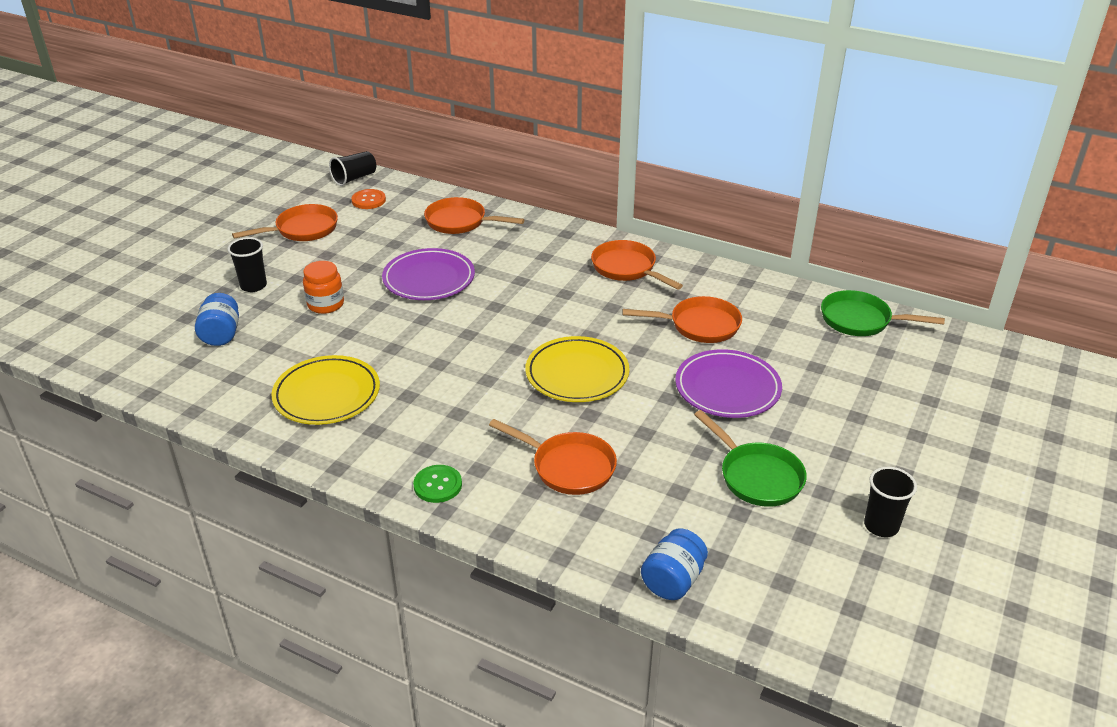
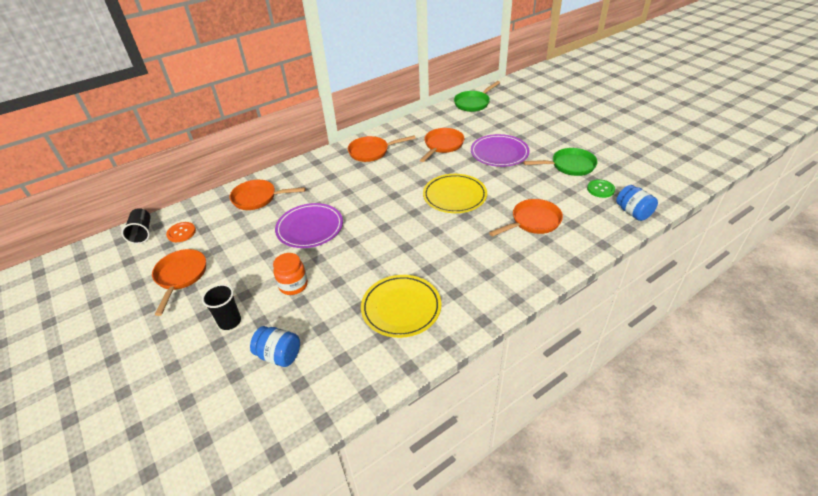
camera: 60 degrees left, 5 degrees up
green button [413,465,462,503] -> green button moved to [587,179,615,198]
orange pan [424,197,525,234] -> orange pan turned 45 degrees clockwise [230,180,306,210]
black cup [864,467,917,537] -> none

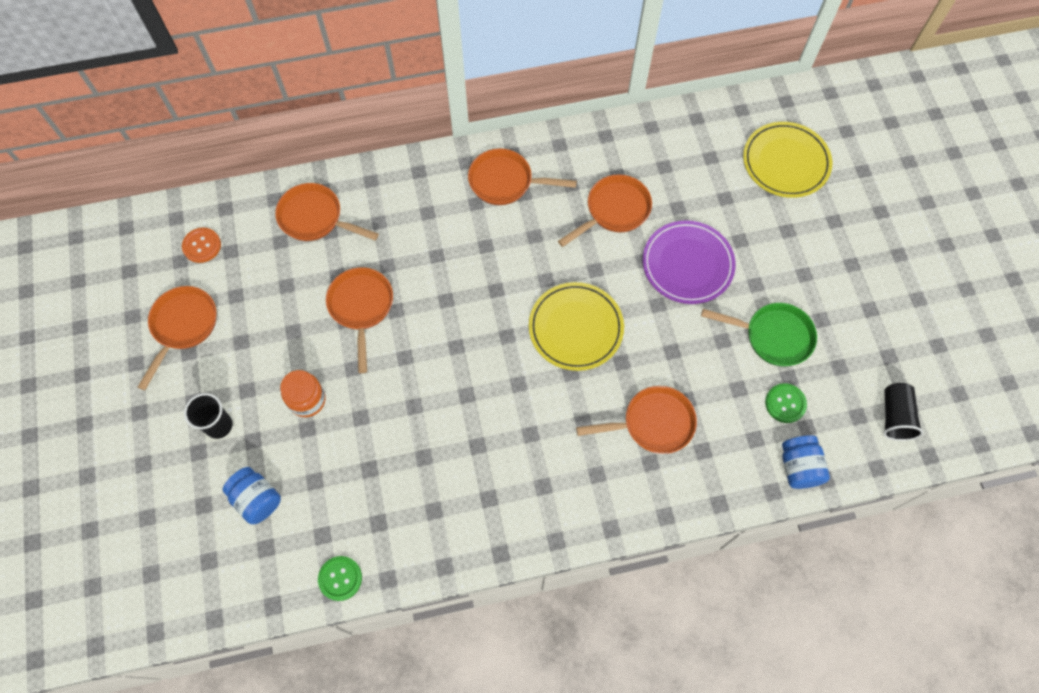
camera: 20 degrees right, 25 degrees up
black cup [121,208,151,244] -> black cup moved to [883,383,923,441]
purple plate [275,203,343,248] -> orange pan [326,267,393,373]
yellow plate [361,275,441,338] -> yellow plate moved to [743,122,832,198]
green pan [454,81,500,112] -> none
none -> green button [318,556,362,601]

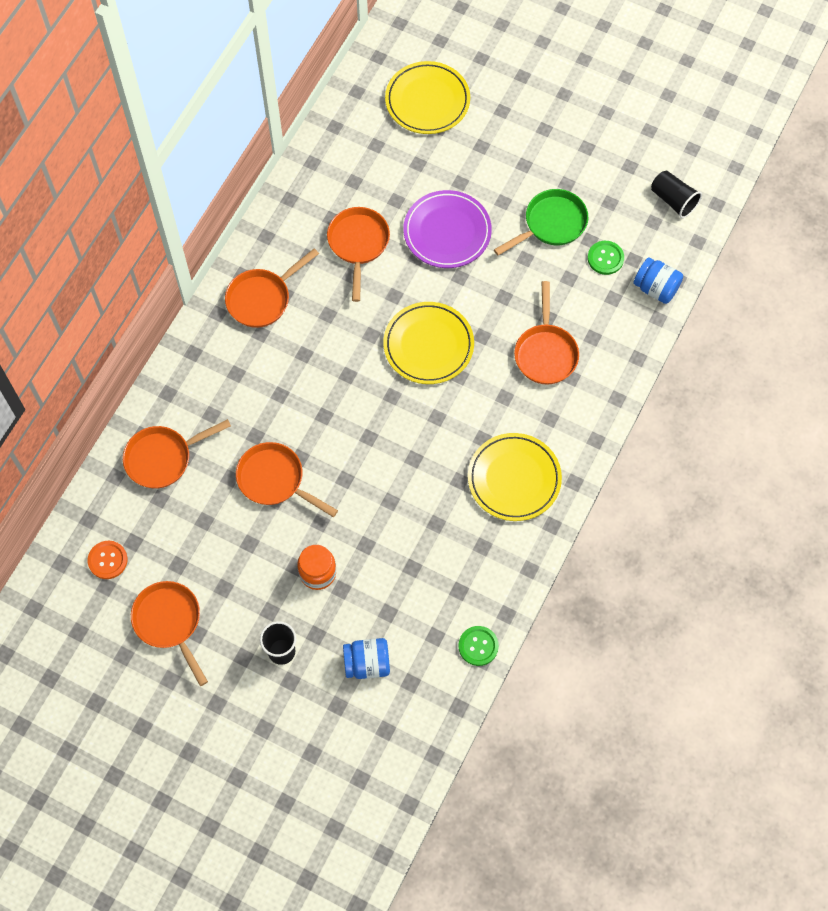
camera: 50 degrees left, 0 degrees up
orange pan [576,386,697,454] -> orange pan turned 150 degrees clockwise [514,281,579,385]
none -> yellow plate [468,433,562,521]

